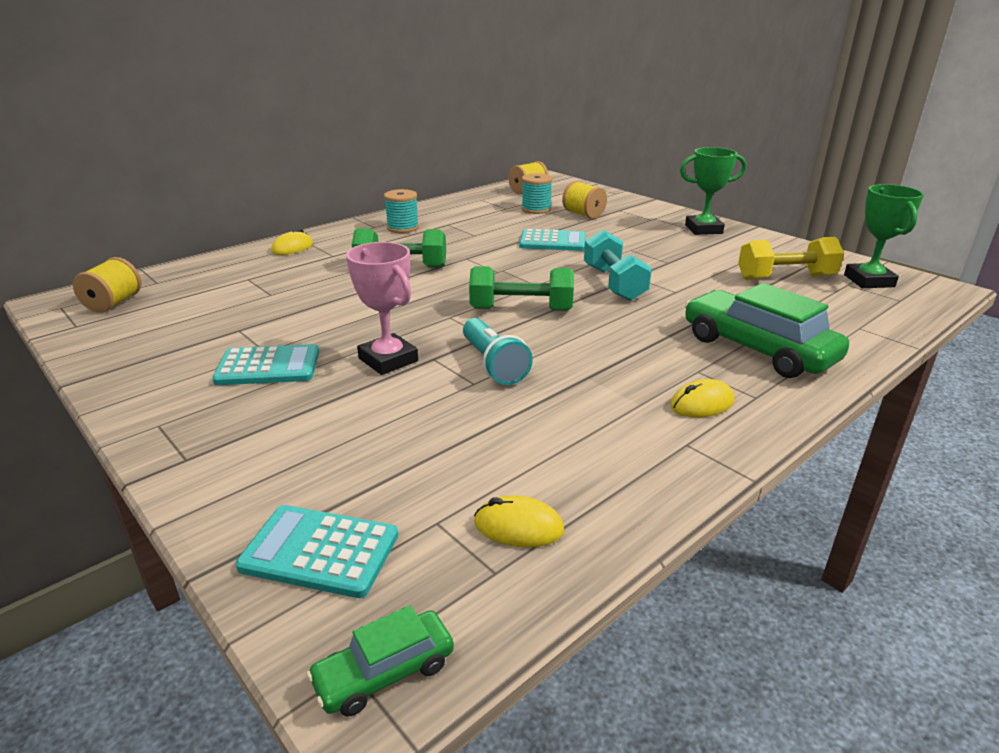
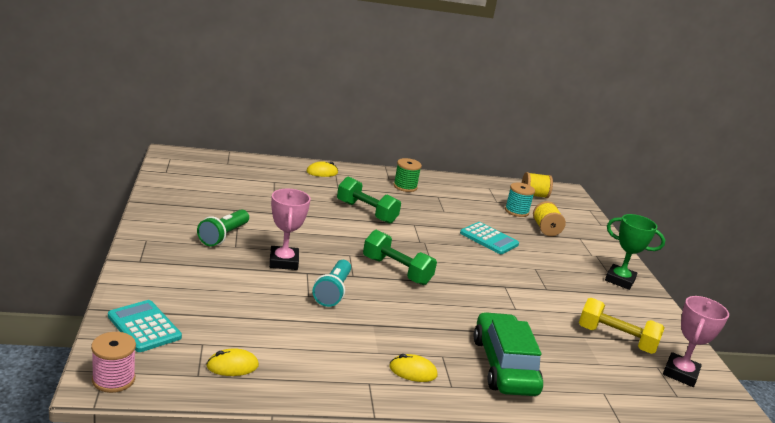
camera: 30 degrees right, 5 degrees down
yellow spool [73,257,141,313] -> none
turquoise calculator [212,344,319,385] -> green flashlight [197,209,249,246]
green car [307,605,454,717] -> pink spool [91,332,136,393]
turquoise spool [384,189,419,233] -> green spool [393,158,422,192]
yellow mouse [474,495,564,548] -> yellow mouse turned 60 degrees counterclockwise [206,348,259,376]
turquoise dumbbell [584,230,652,301] -> none
green trophy [844,184,924,288] -> pink trophy [663,296,729,387]

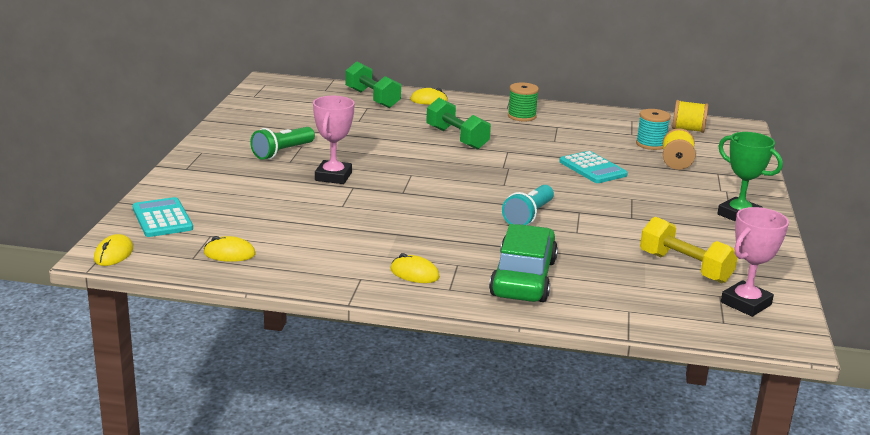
camera: 20 degrees right, 0 degrees up
pink spool [91,332,136,393] -> yellow mouse [94,234,133,266]
turquoise flashlight [312,260,351,307] -> turquoise flashlight moved to [502,185,554,225]
green dumbbell [363,230,437,285] -> green dumbbell moved to [345,61,401,108]

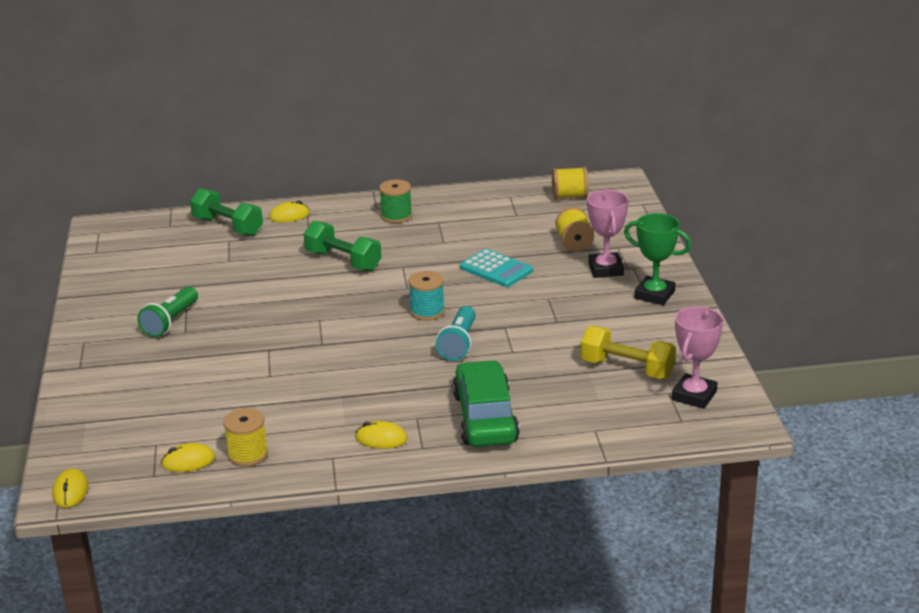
camera: 15 degrees left, 5 degrees up
turquoise calculator [132,197,193,237] -> none
pink trophy [313,96,355,184] -> pink trophy moved to [587,190,629,278]
turquoise spool [636,109,671,150] -> turquoise spool moved to [408,271,445,321]
none -> yellow spool [223,408,268,467]

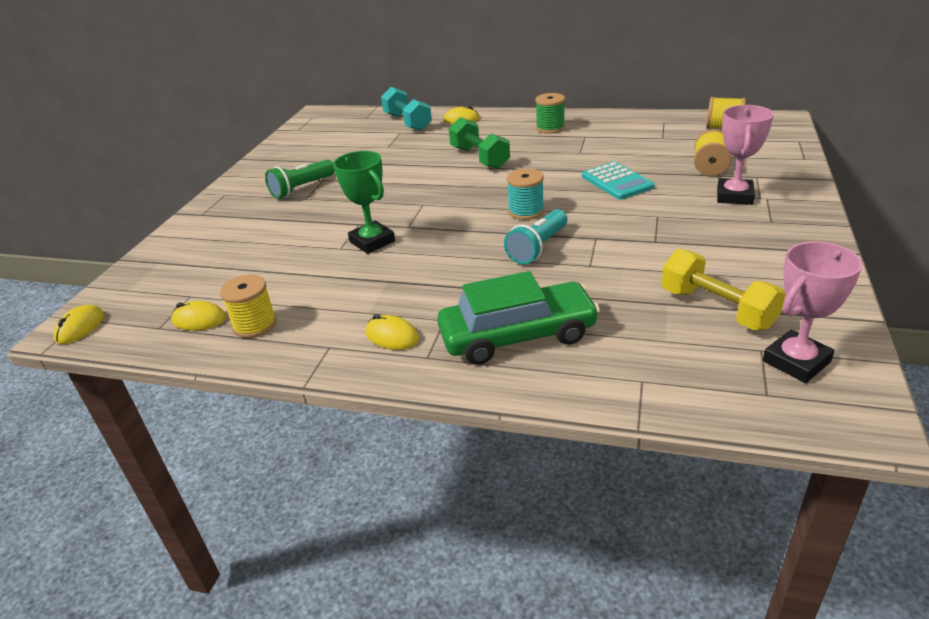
camera: 25 degrees right, 5 degrees up
green dumbbell [190,188,263,236] -> turquoise dumbbell [381,87,432,131]
green car [452,360,520,447] -> green car turned 60 degrees clockwise [437,271,600,365]
green trophy [624,213,691,305] -> green trophy moved to [333,151,395,254]

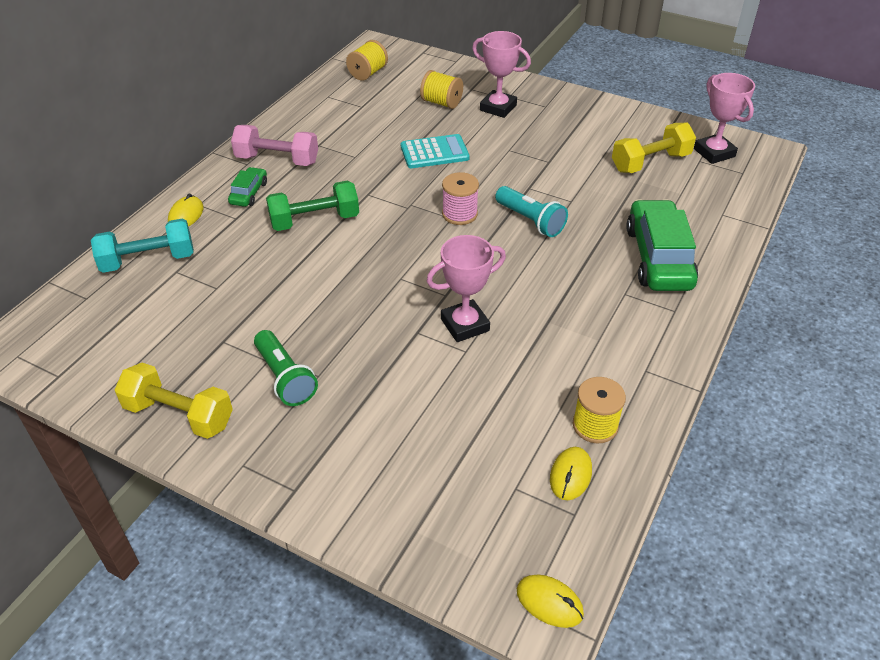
camera: 80 degrees left, 10 degrees up
green trophy [333,151,395,254] -> pink trophy [427,235,506,342]
yellow mouse [366,314,419,350] -> none
turquoise spool [507,169,544,220] -> pink spool [442,172,479,225]
green spool [535,93,565,134] -> pink dumbbell [231,125,318,166]
none -> yellow dumbbell [115,363,233,439]
none -> green car [228,167,267,207]

